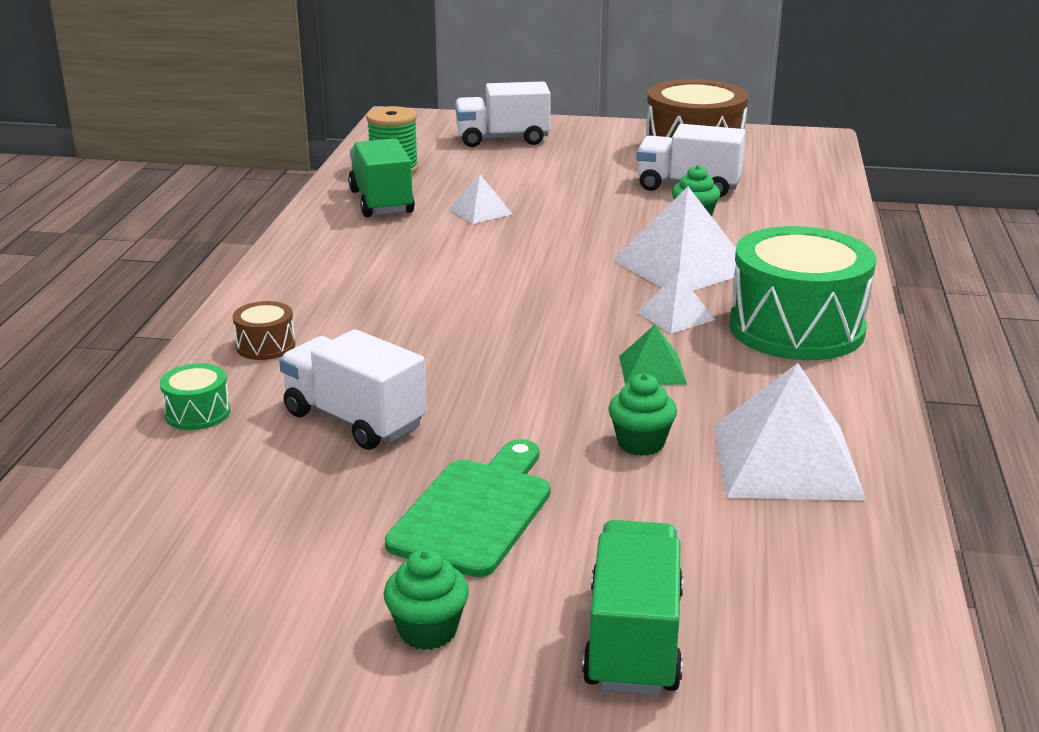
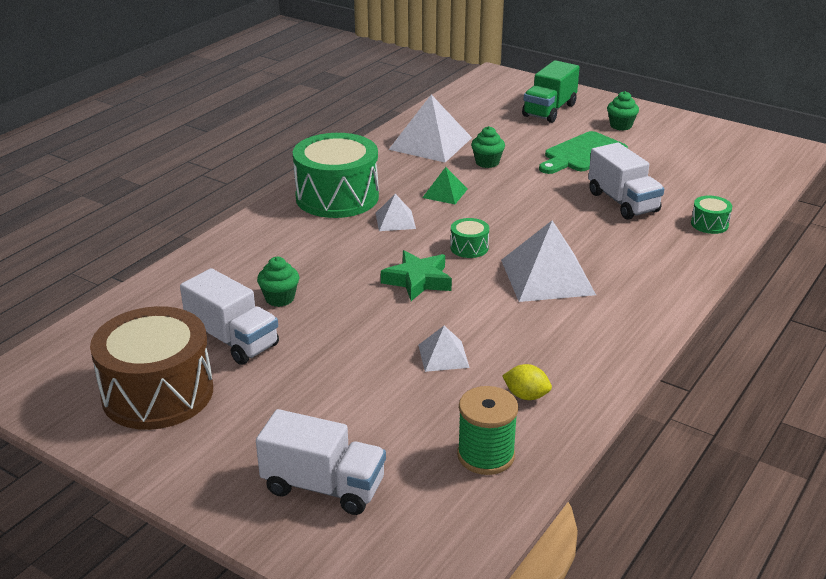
camera: 155 degrees left, 5 degrees up
brown drum [232,301,295,360] -> none
green truck [348,138,415,217] -> yellow lemon [502,364,552,400]
white pyramid [613,187,736,291] -> white pyramid moved to [501,220,596,302]
none -> green star [381,250,452,301]
none -> green drum [450,218,489,258]

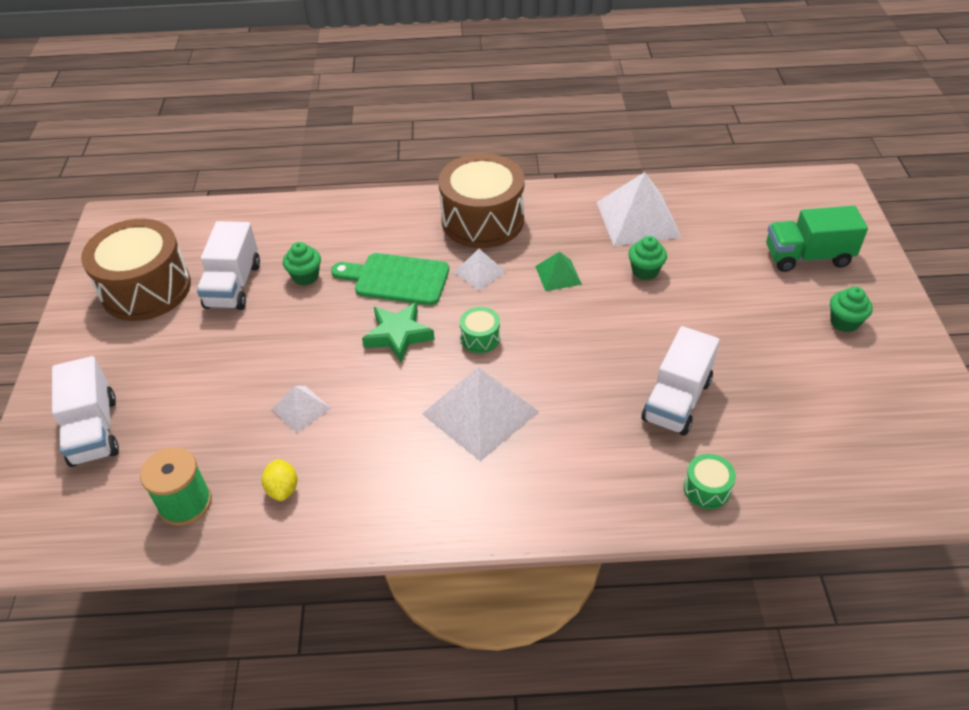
camera: 55 degrees right, 15 degrees up
green drum [293,133,379,218] -> brown drum [439,153,525,248]
green cutting board [539,131,628,174] -> green cutting board moved to [331,253,449,305]

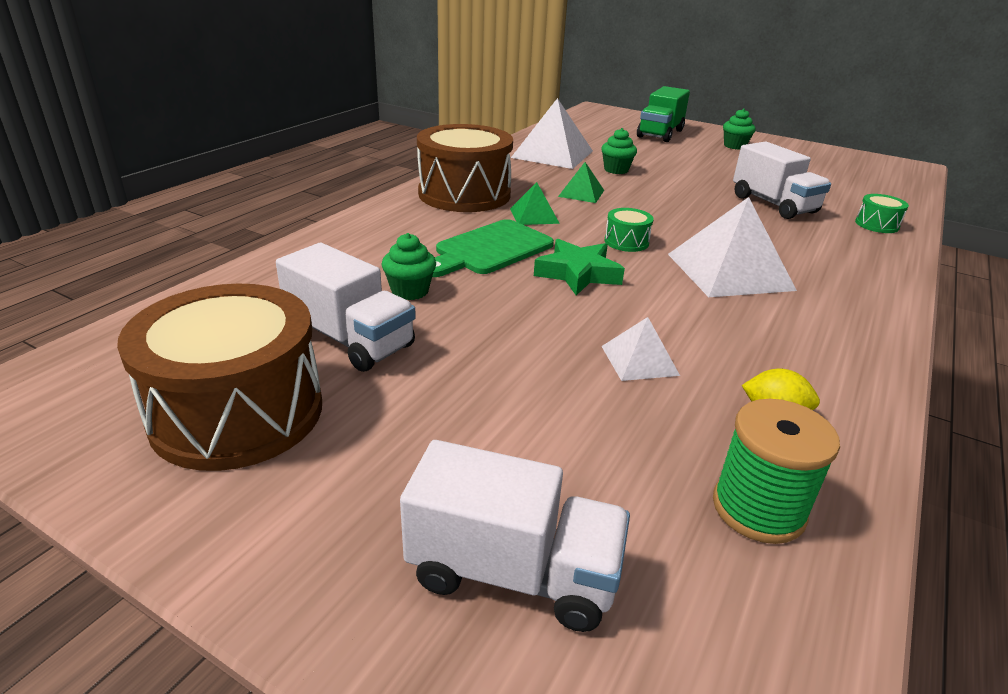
camera: 60 degrees left, 15 degrees down
white pyramid [454,249,506,291] -> green pyramid [510,182,560,225]

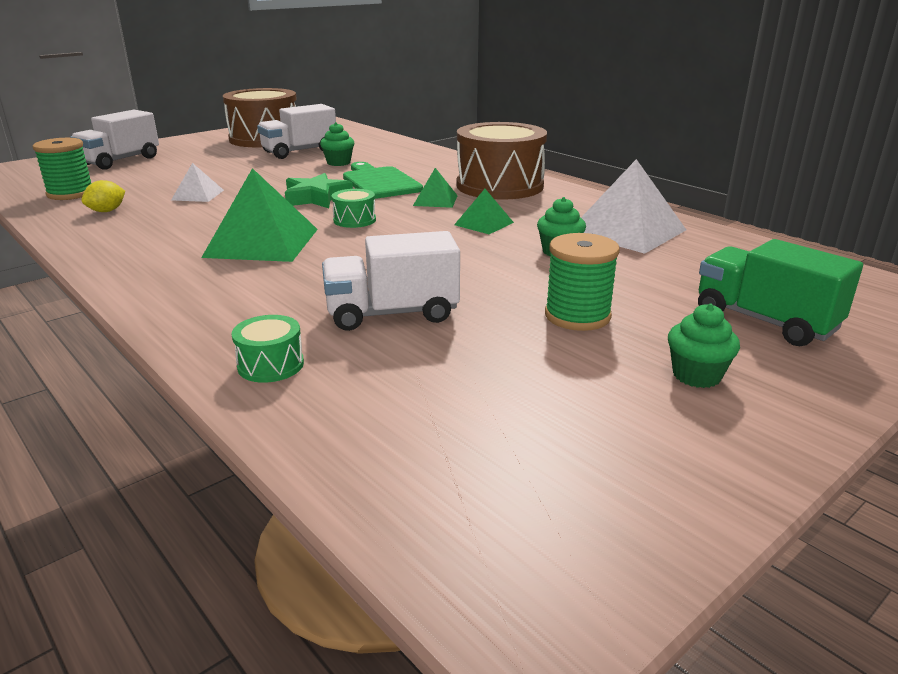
camera: 110 degrees right, 5 degrees down
white pyramid [668,197,797,297] -> green pyramid [201,168,318,262]
none -> green spool [545,233,620,331]

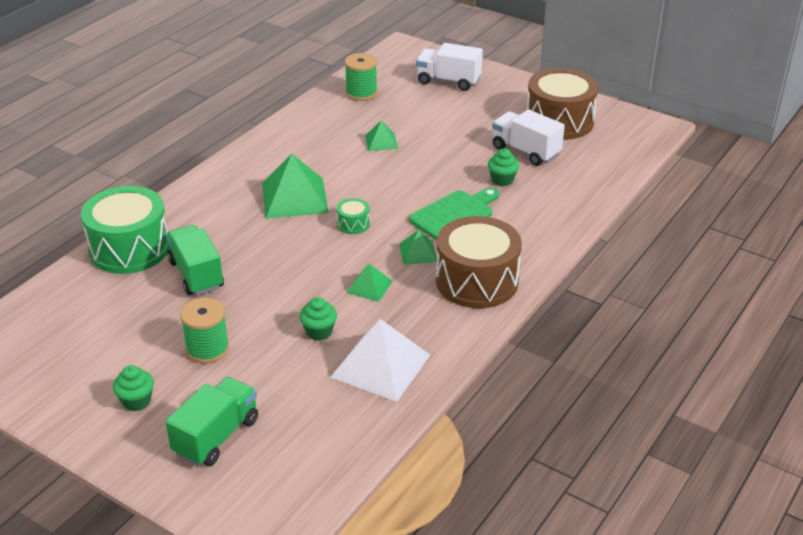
camera: 75 degrees right, 10 degrees up
yellow lemon [81,180,125,212] -> none
white pyramid [171,163,224,202] -> green pyramid [365,121,398,151]
green drum [231,315,304,383] -> green drum [81,186,170,274], size x2.35
green star [285,173,353,208] -> none
white truck [322,231,460,331] -> green truck [166,225,224,296]

